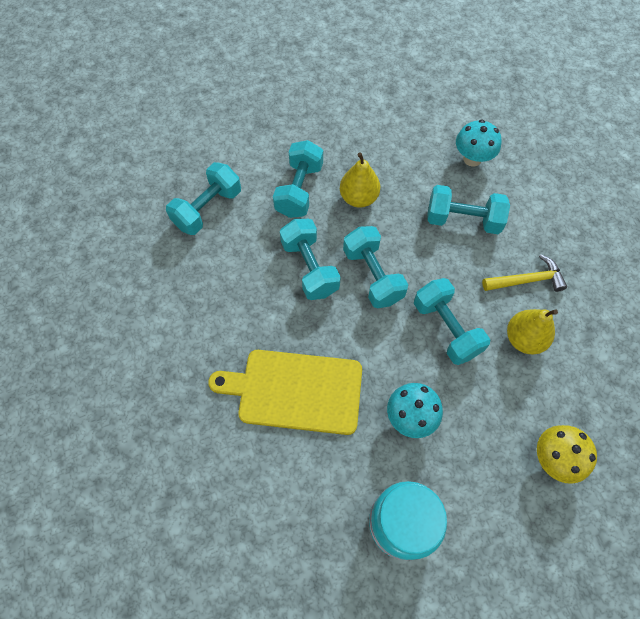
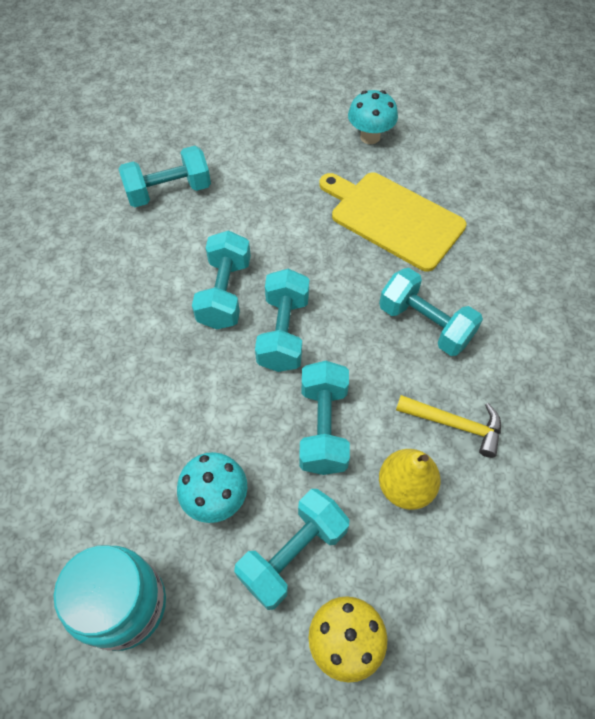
camera: 30 degrees right, 5 degrees down
yellow cutting board [208,350,362,435] -> yellow cutting board moved to [319,172,467,272]
turquoise dumbbell [273,140,323,218] -> turquoise dumbbell moved to [234,489,350,610]
yellow pear [340,152,380,208] -> none
turquoise mushroom [456,120,501,167] -> turquoise mushroom moved to [348,90,398,144]

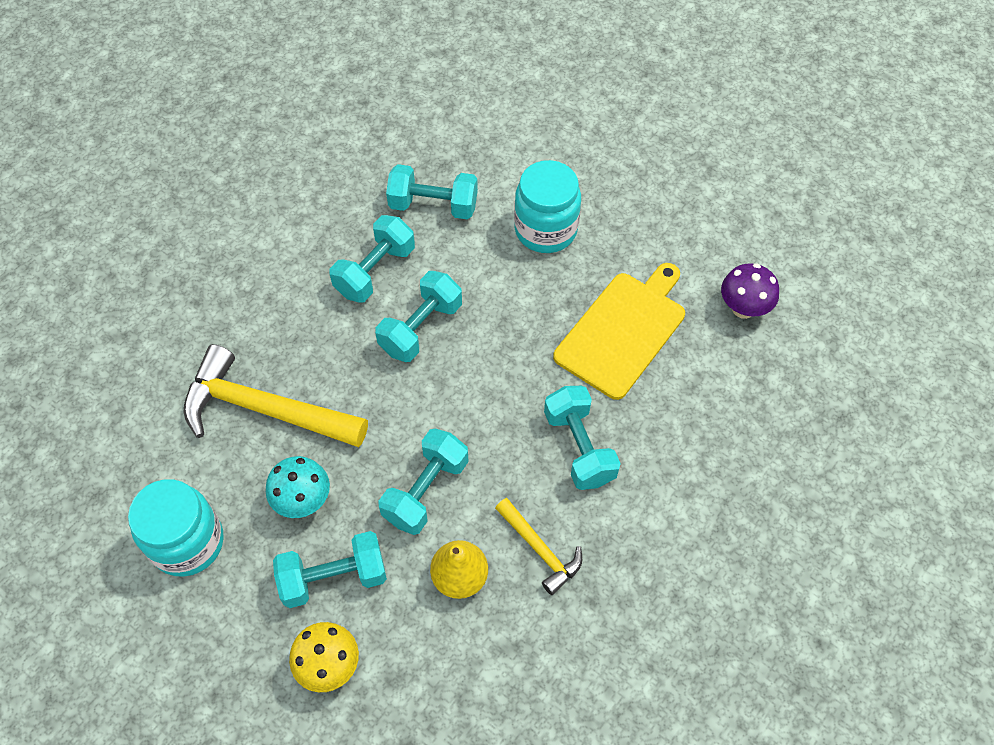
camera: 30 degrees right, 0 degrees up
turquoise dumbbell [255,269,309,372] -> turquoise dumbbell moved to [330,215,415,303]
yellow cutting board [319,172,467,272] -> yellow cutting board turned 60 degrees clockwise [553,263,685,400]
turquoise mushroom [348,90,398,144] -> none
none -> yellow hammer [183,344,368,447]
none -> turquoise jar [514,160,581,253]
none -> purple mushroom [721,263,779,319]

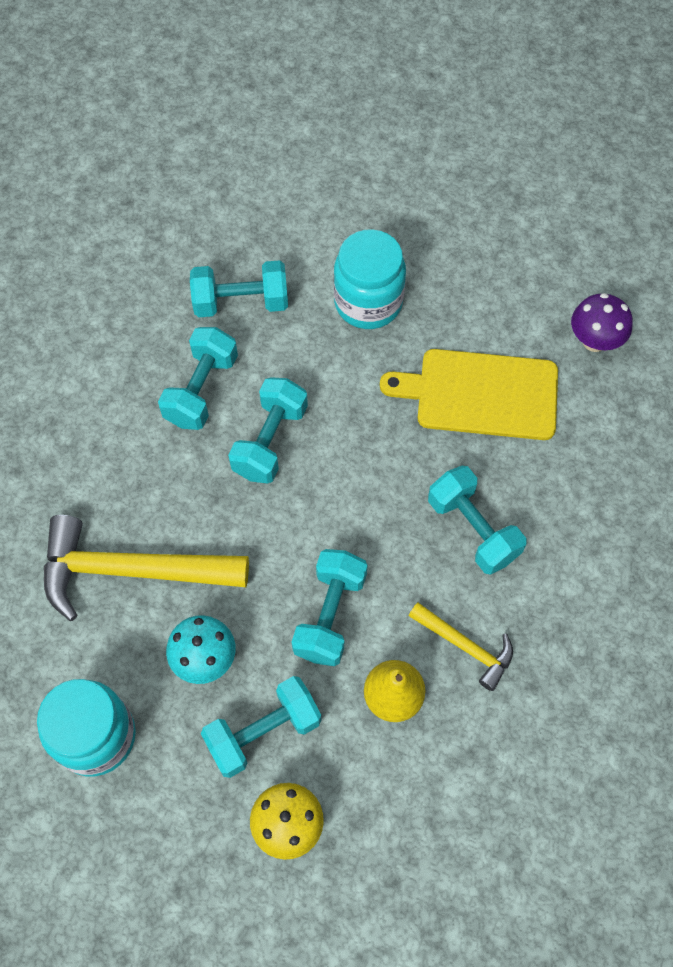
camera: 15 degrees left, 5 degrees up
yellow cutting board [553,263,685,400] -> yellow cutting board turned 105 degrees counterclockwise [380,349,558,440]

